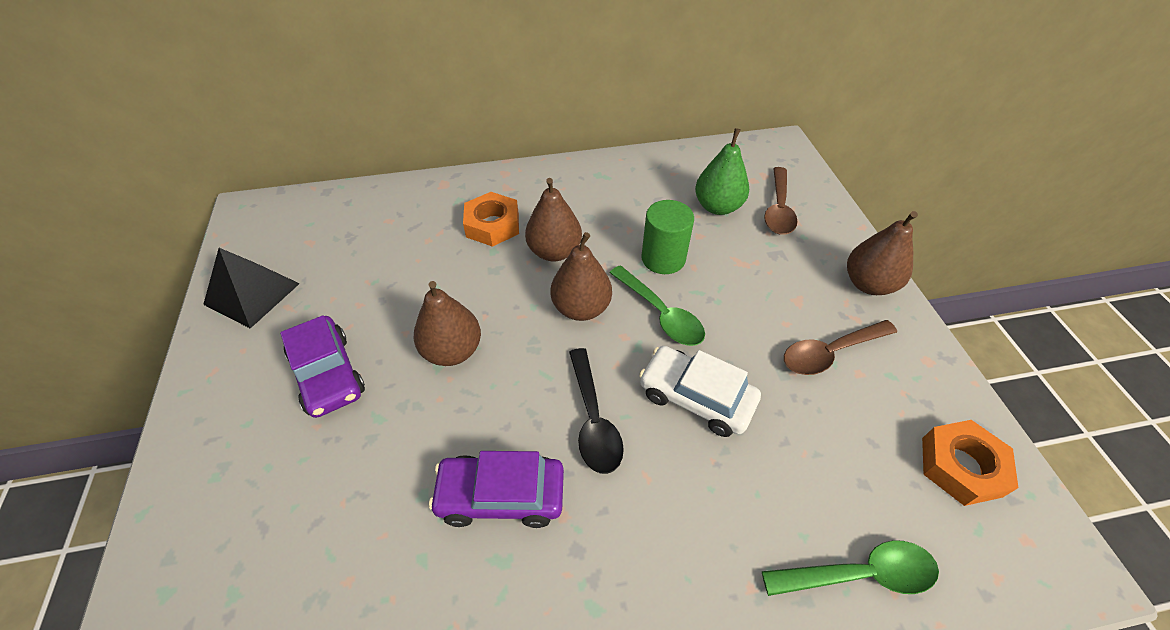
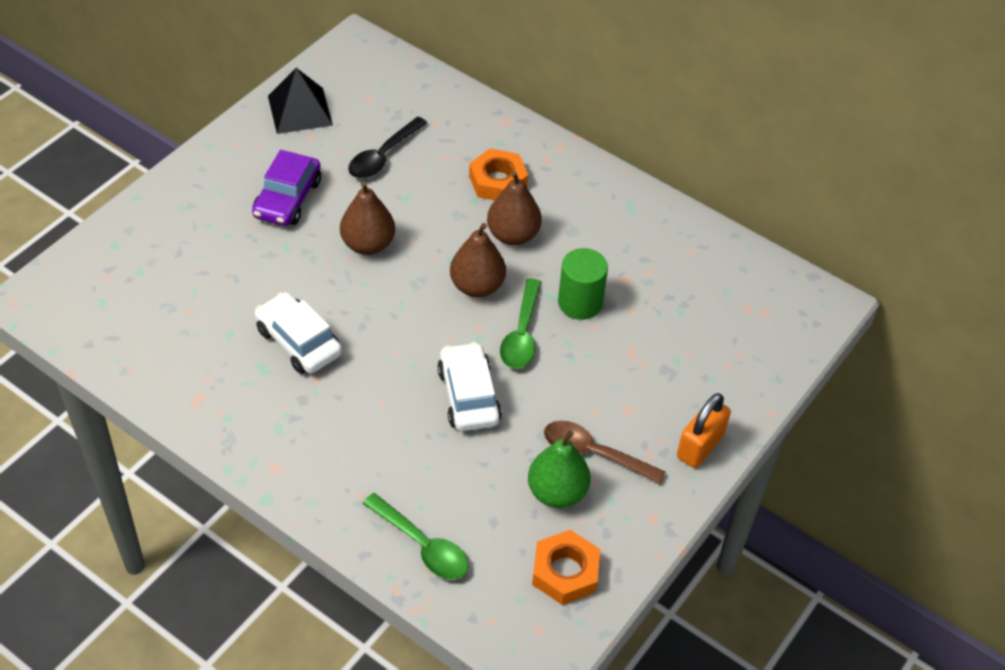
camera: 45 degrees right, 0 degrees up
purple car [429,451,564,528] -> white car [255,292,342,374]
black spoon [569,348,624,474] -> black spoon moved to [348,117,427,178]
green pear [695,128,749,215] -> green pear moved to [528,430,591,508]
brown spoon [764,167,798,235] -> none
brown pear [847,211,918,295] -> orange padlock [677,393,731,468]

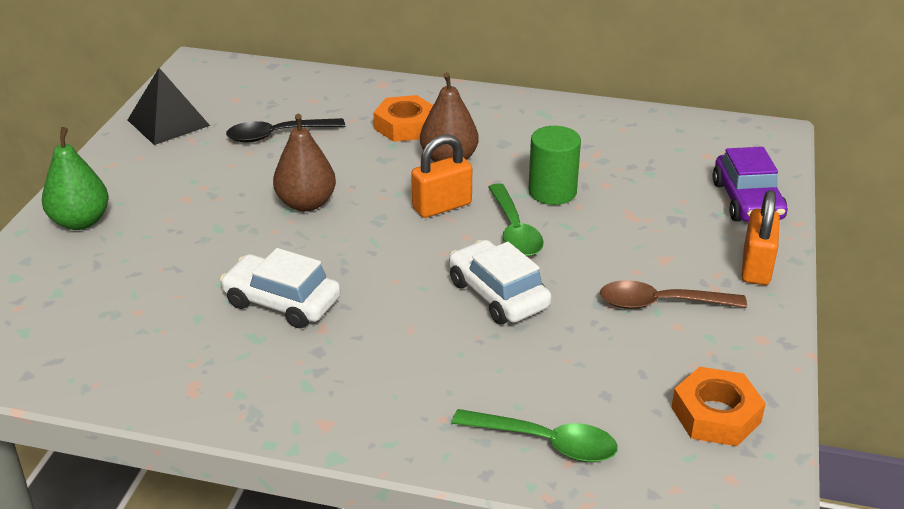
camera: 20 degrees left, 15 degrees down
purple car [252,150,321,226] -> purple car moved to [712,147,788,222]
black spoon [348,117,427,178] -> black spoon turned 60 degrees clockwise [226,118,345,143]
brown pear [450,223,506,297] -> orange padlock [411,134,472,218]
green pear [528,430,591,508] -> green pear moved to [42,127,109,230]

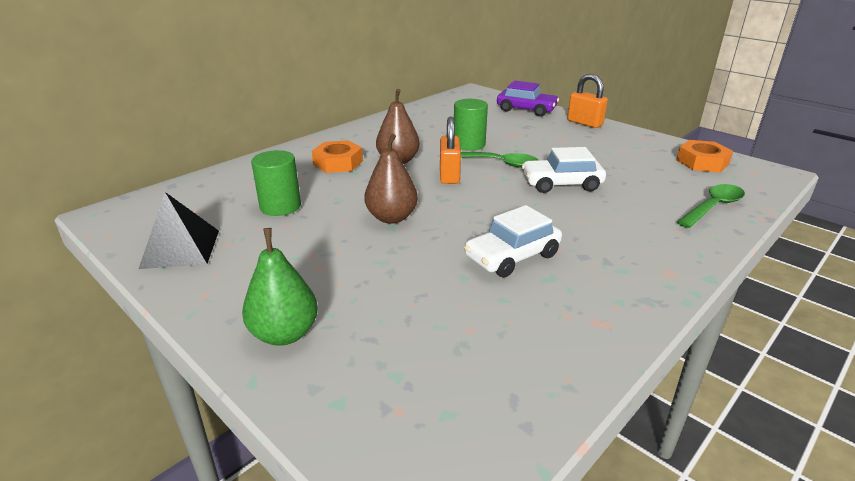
camera: 60 degrees left, 5 degrees down
black spoon [226,118,345,143] -> green cylinder [251,150,301,216]
brown spoon [600,280,747,309] -> none

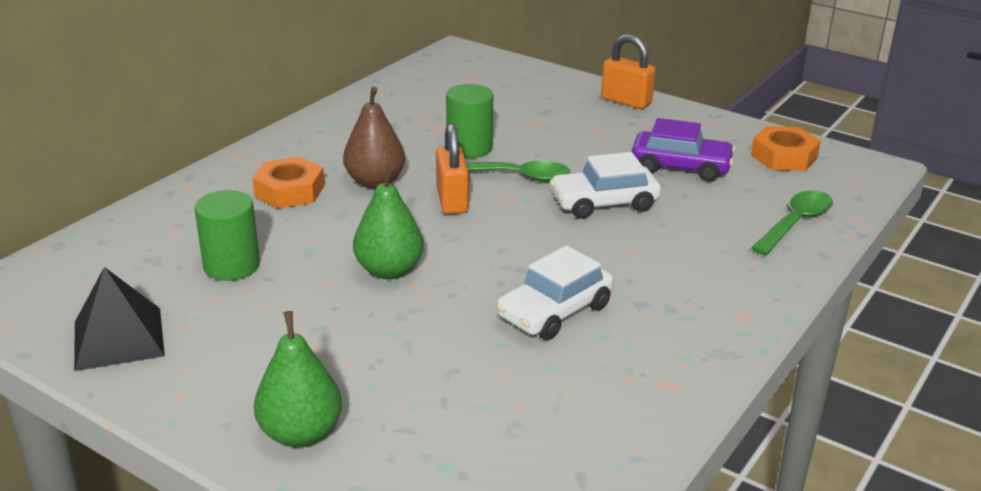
camera: 10 degrees left, 0 degrees up
brown pear [364,134,418,224] -> green pear [353,165,424,279]
purple car [497,81,559,117] -> purple car moved to [631,118,735,182]

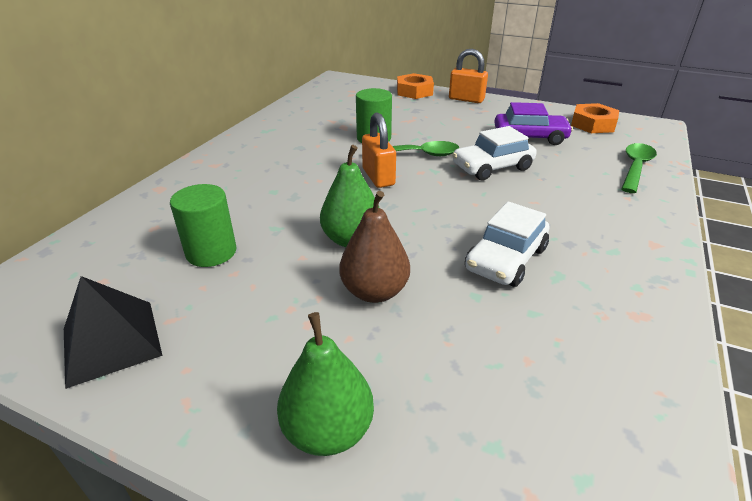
camera: 10 degrees left, 5 degrees up
orange nut [252,156,325,209] -> orange nut moved to [397,73,434,99]
brown pear [343,87,405,189] -> brown pear moved to [340,191,410,303]

